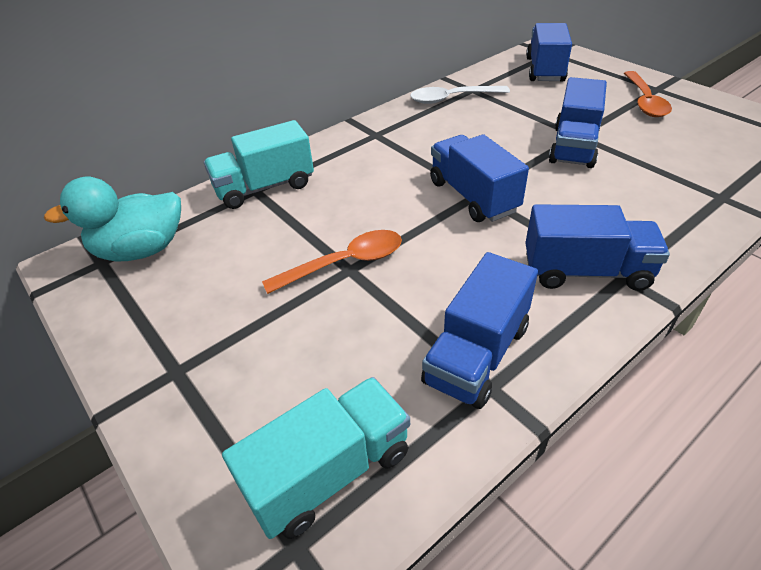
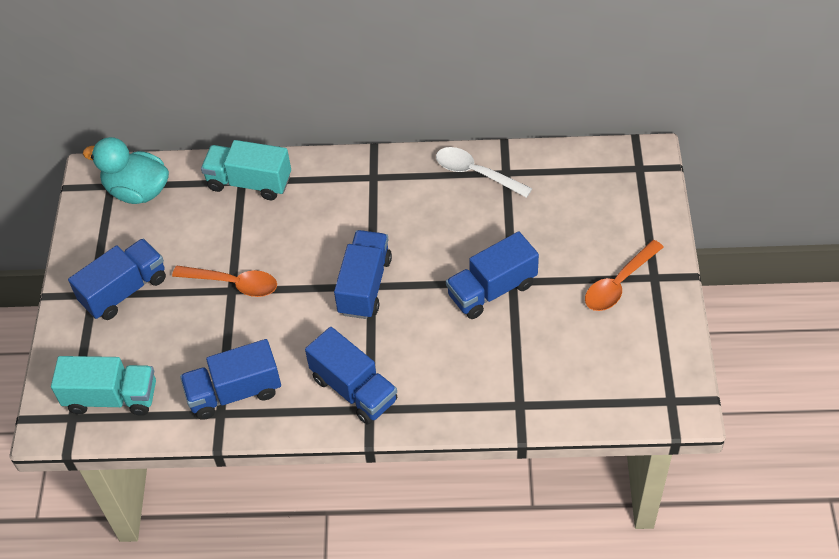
camera: 40 degrees right, 10 degrees up
blue truck [526,23,572,82] -> blue truck moved to [68,238,166,320]

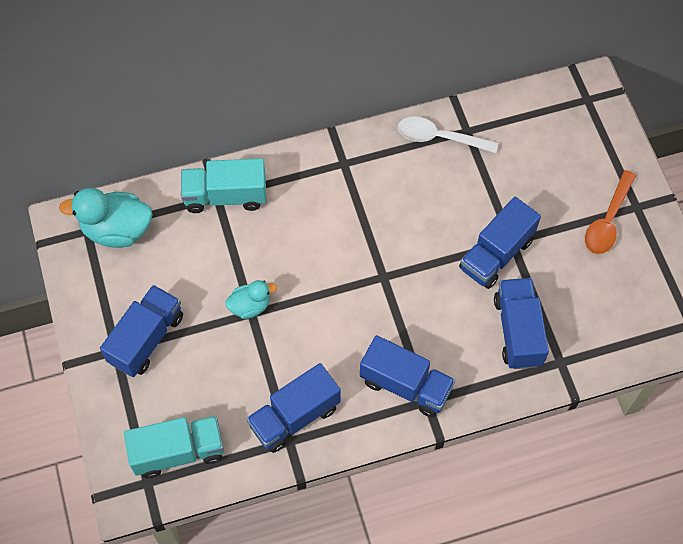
camera: 20 degrees left, 10 degrees up
orange spoon [172,266,277,297] -> turquoise duck [225,280,277,319]
blue truck [334,230,392,319] -> blue truck moved to [494,278,549,369]

